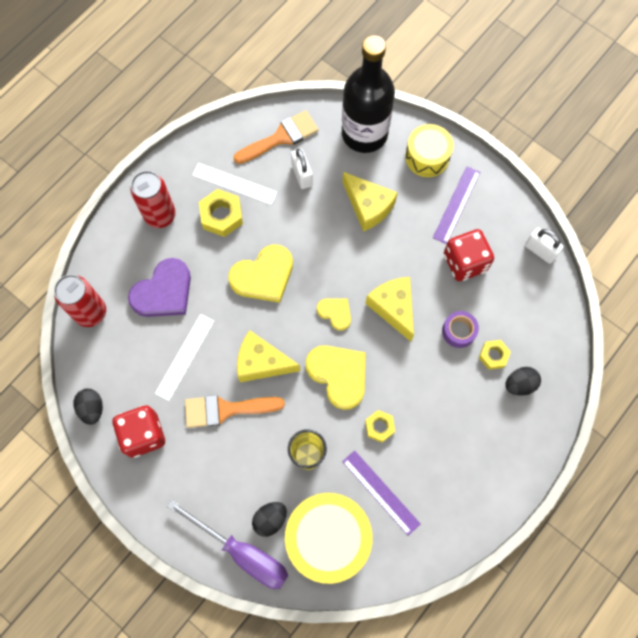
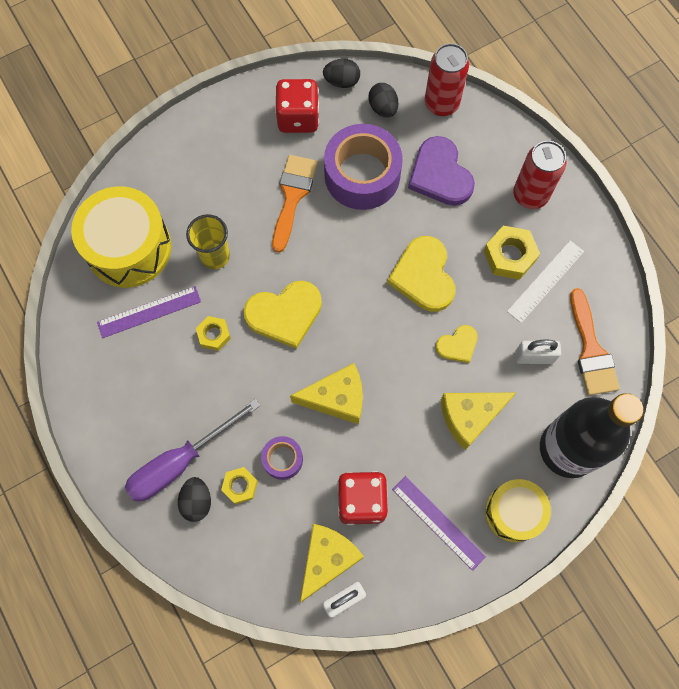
camera: 110 degrees right, 0 degrees up
white ruler [155,314,214,401] -> purple tape [324,124,403,210]
purple screwdriver [167,500,288,589] -> purple screwdriver moved to [125,399,260,501]
yellow cheese [237,330,300,382] -> yellow cheese moved to [300,524,364,602]
black egg [252,502,287,537] -> black egg moved to [368,83,398,118]
yellow heart [317,298,351,331] -> yellow heart moved to [436,325,477,363]

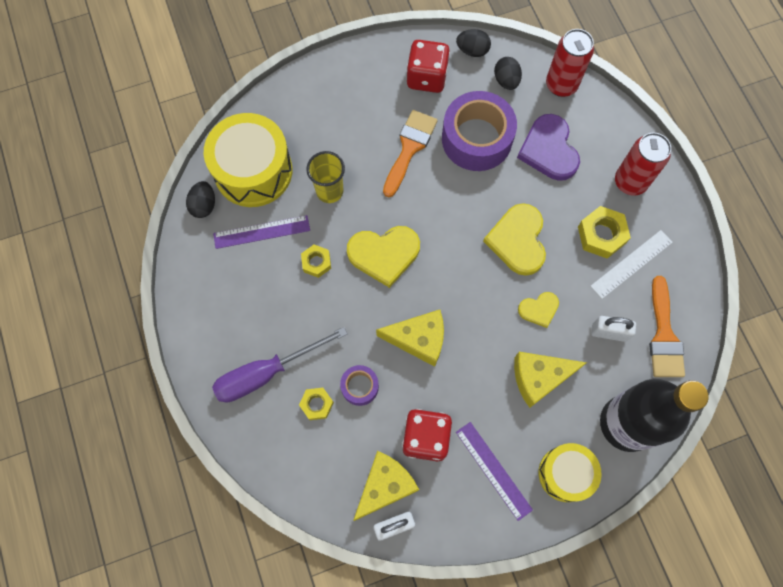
camera: 10 degrees right, 0 degrees up
black egg [178,477,211,522] -> black egg moved to [186,181,215,218]

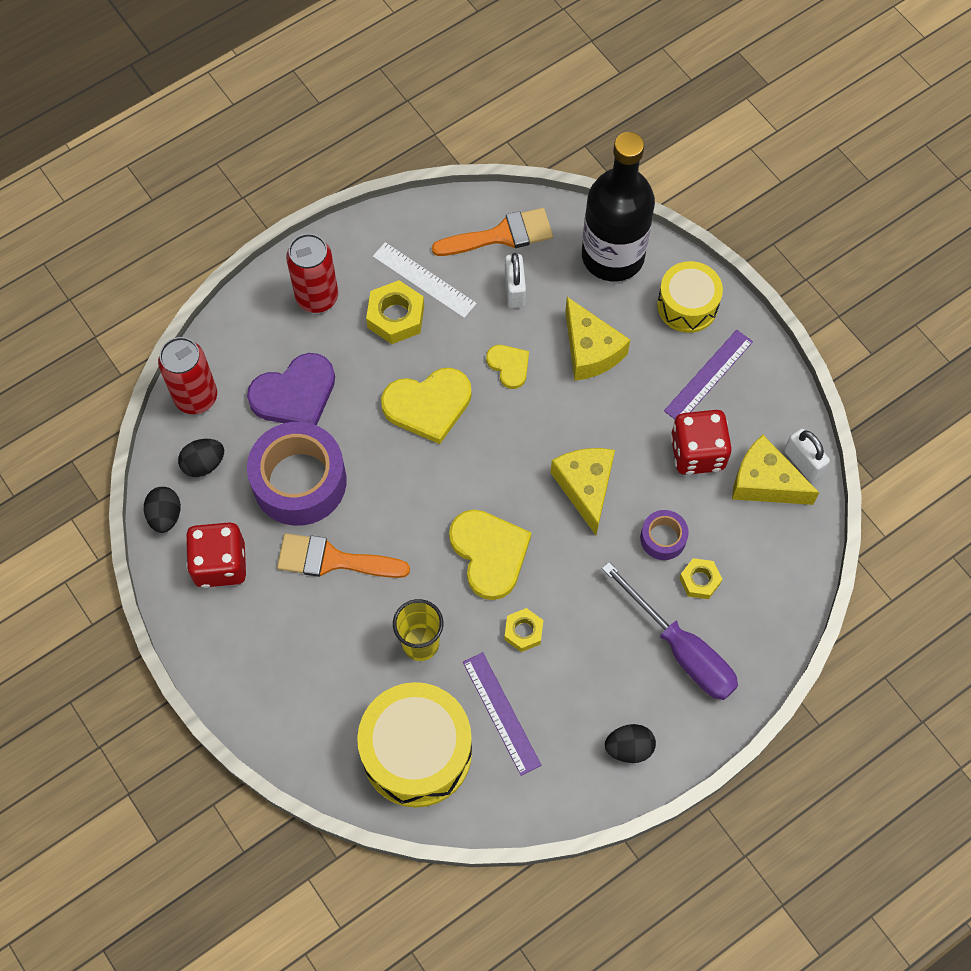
camera: 105 degrees left, 5 degrees down
black egg [186,181,215,218] -> black egg moved to [605,724,656,763]

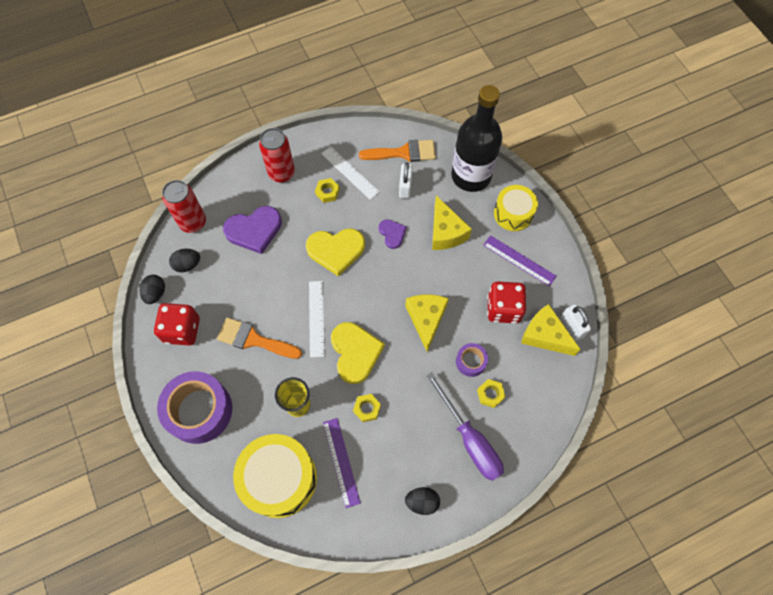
camera: 10 degrees right, 0 degrees up
purple tape [247,422,347,526] -> purple tape moved to [157,371,232,444]
yellow nut [366,280,424,344] -> yellow nut [315,178,340,203], size x0.63
yellow heart [486,345,529,389] -> purple heart [378,219,407,249]
purple ruler [664,330,753,419] -> purple ruler turned 75 degrees clockwise [483,235,557,287]
none -> white ruler [309,281,325,357]

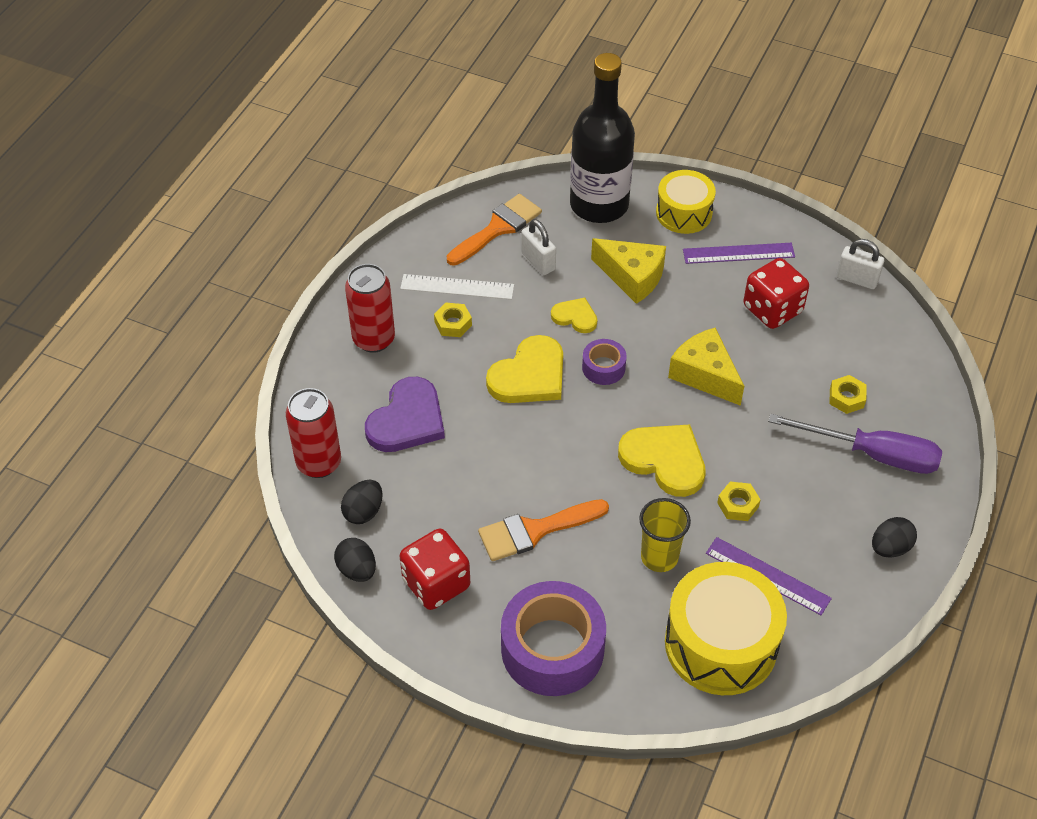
camera: 40 degrees left, 15 degrees down
white ruler [309,281,325,357] -> none
purple heart [378,219,407,249] -> yellow heart [551,298,597,333]
purple tape [456,343,488,377] -> purple tape moved to [582,339,627,385]
yellow cheese [521,304,581,356] -> none

